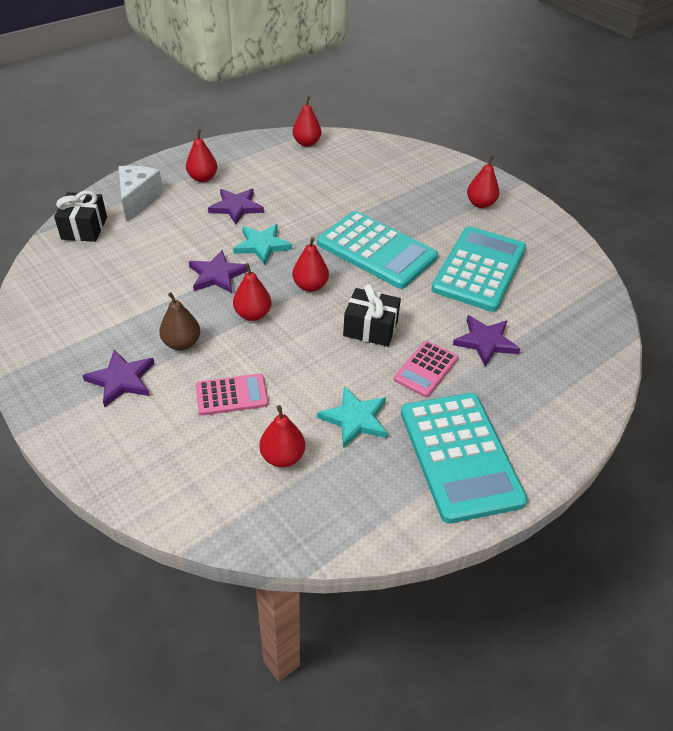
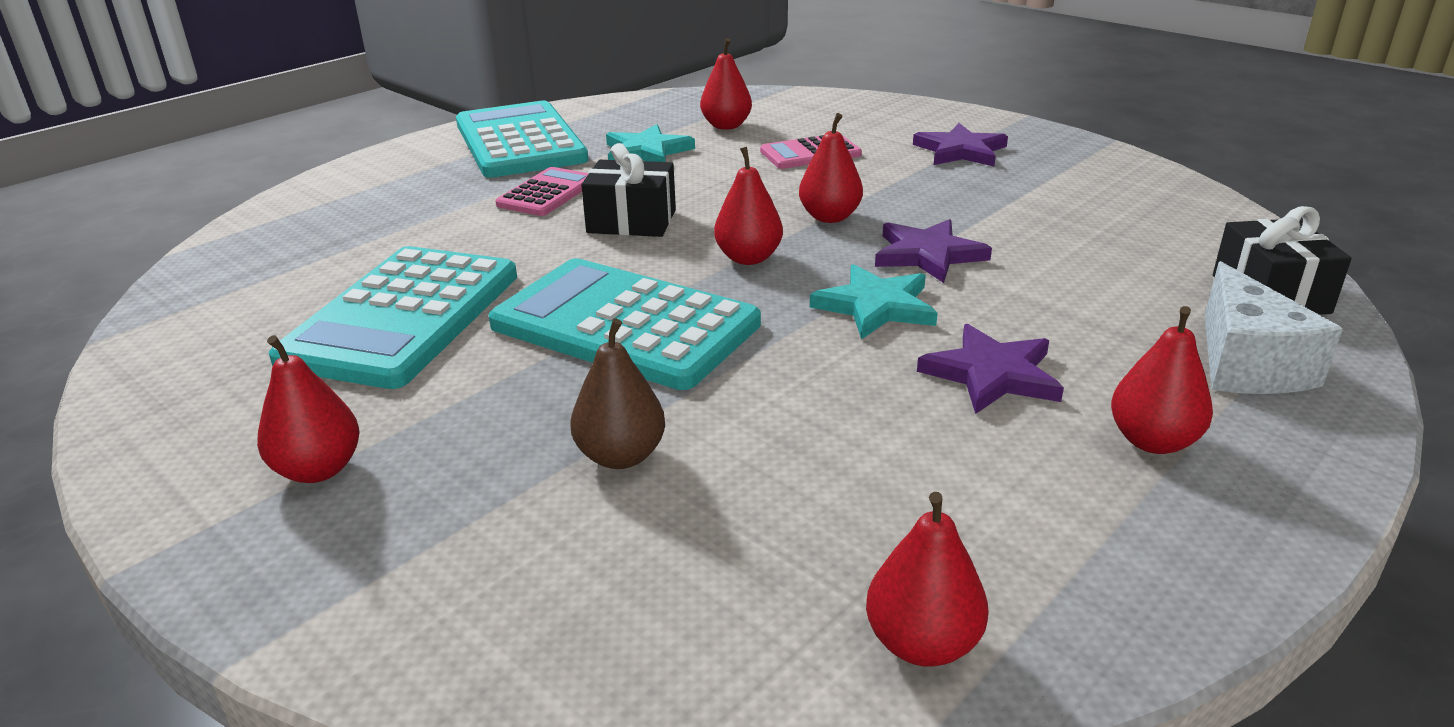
camera: 175 degrees right, 15 degrees down
brown pear [159,292,200,350] -> brown pear moved to [570,319,665,469]
purple star [453,315,520,367] -> none

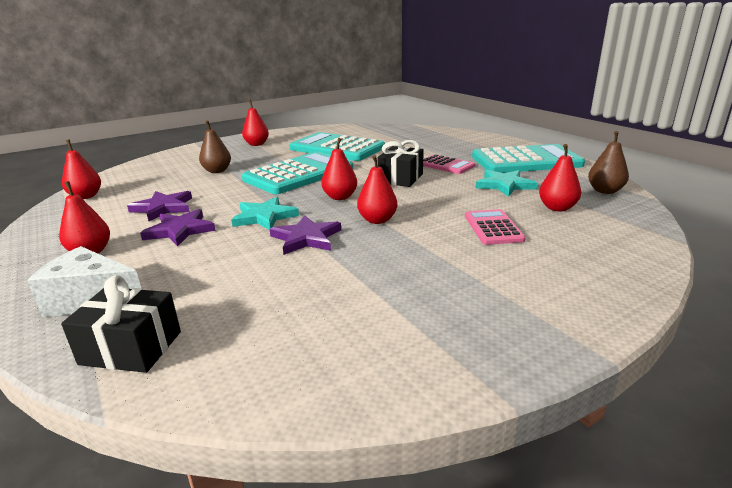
camera: 105 degrees right, 5 degrees down
purple star [913,123,1008,166] -> purple star moved to [127,191,192,221]
none -> brown pear [588,131,629,194]

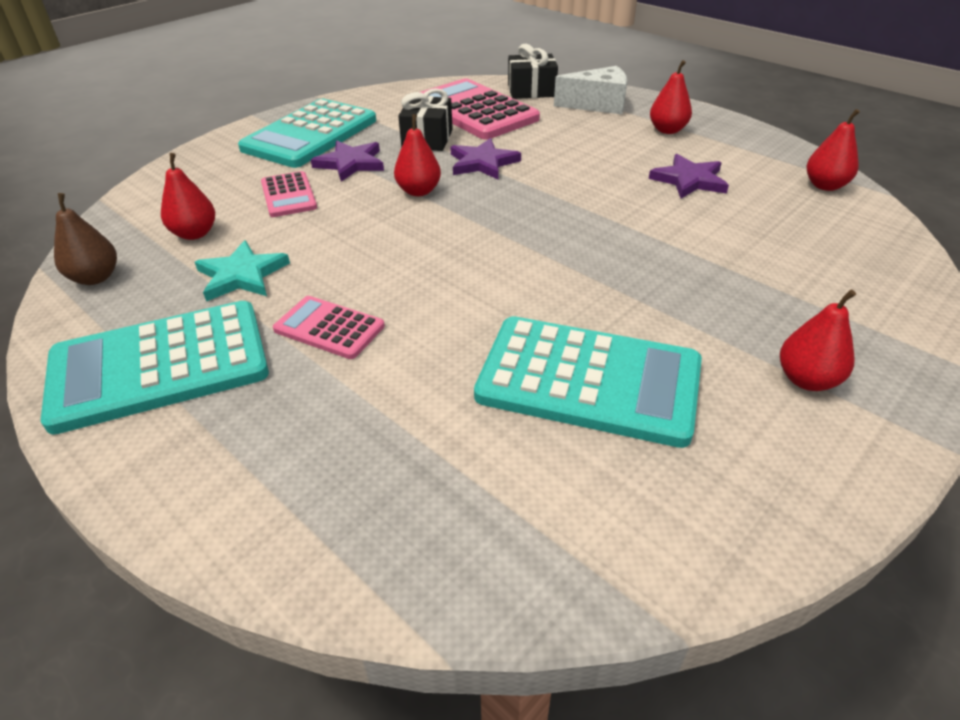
camera: 165 degrees right, 15 degrees up
purple star [140,209,216,247] -> purple star moved to [311,141,384,182]
brown pear [199,120,231,173] -> none
turquoise star [231,197,299,230] -> none
turquoise calculator [242,152,353,194] -> turquoise calculator moved to [238,99,376,168]
red pear [321,138,357,200] -> none
black gift [378,140,424,187] -> black gift moved to [398,88,453,151]
none -> pink calculator [421,78,540,140]

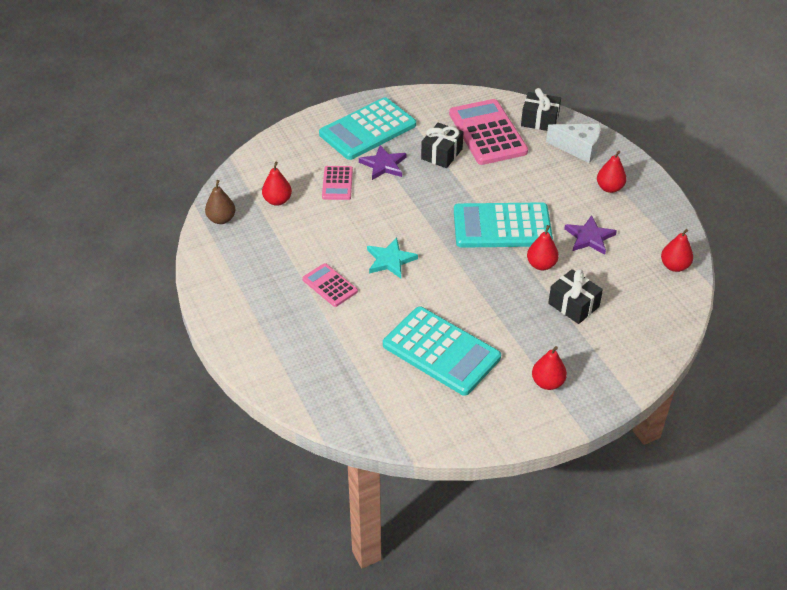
camera: 20 degrees right, 5 degrees up
turquoise calculator [41,301,269,435] -> turquoise calculator moved to [454,202,553,248]
turquoise star [195,240,290,302] -> turquoise star moved to [367,238,418,279]
red pear [394,114,441,196] -> red pear moved to [527,225,559,270]
purple star [450,138,521,179] -> none
none -> black gift [548,269,603,324]

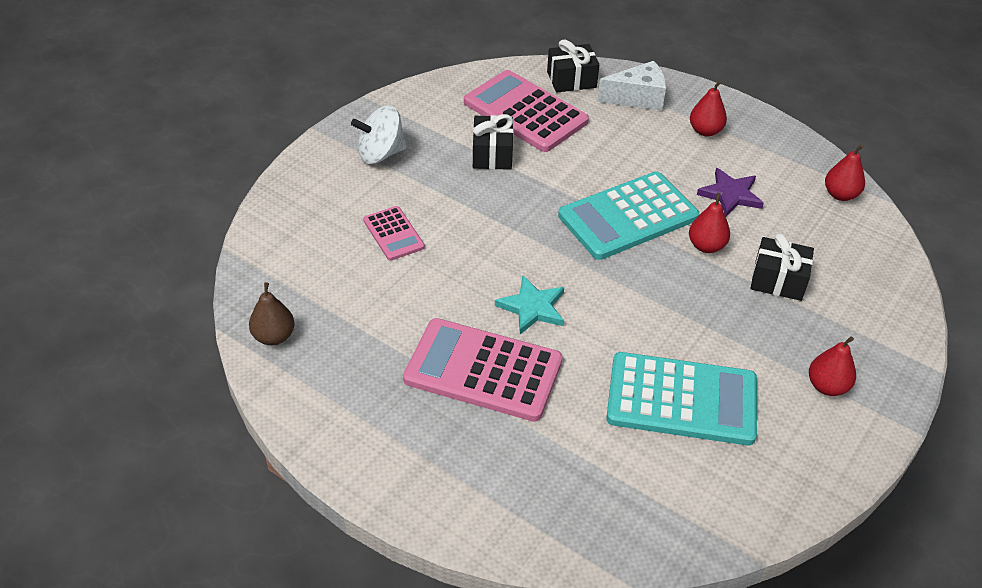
camera: 30 degrees left, 0 degrees up
red pear [262,162,292,206] -> none
pink calculator [302,263,358,307] -> pink calculator [403,318,563,422], size x1.93
turquoise calculator [319,97,416,160] -> white spinning top [351,105,407,164]
purple star [359,145,406,180] -> none

